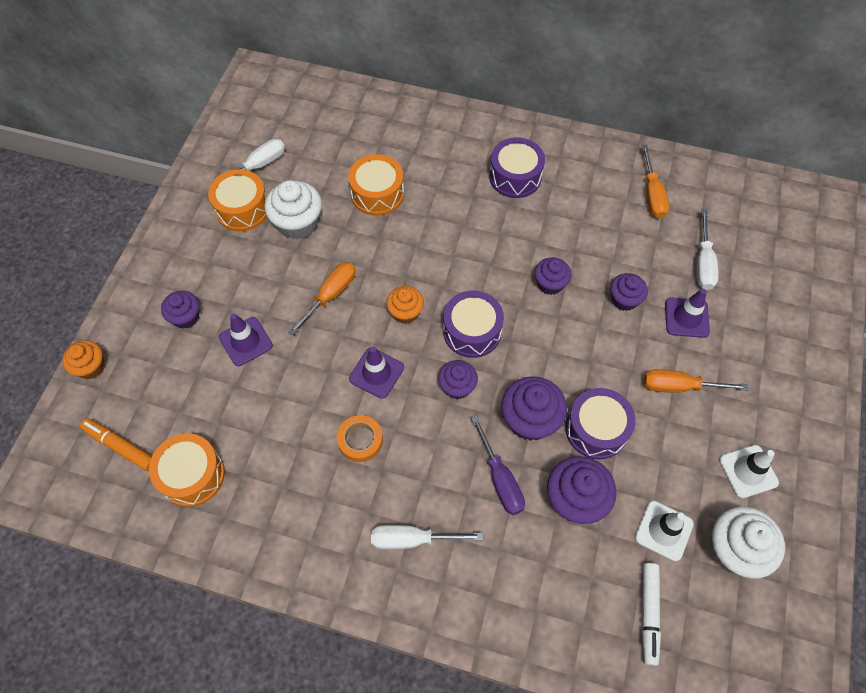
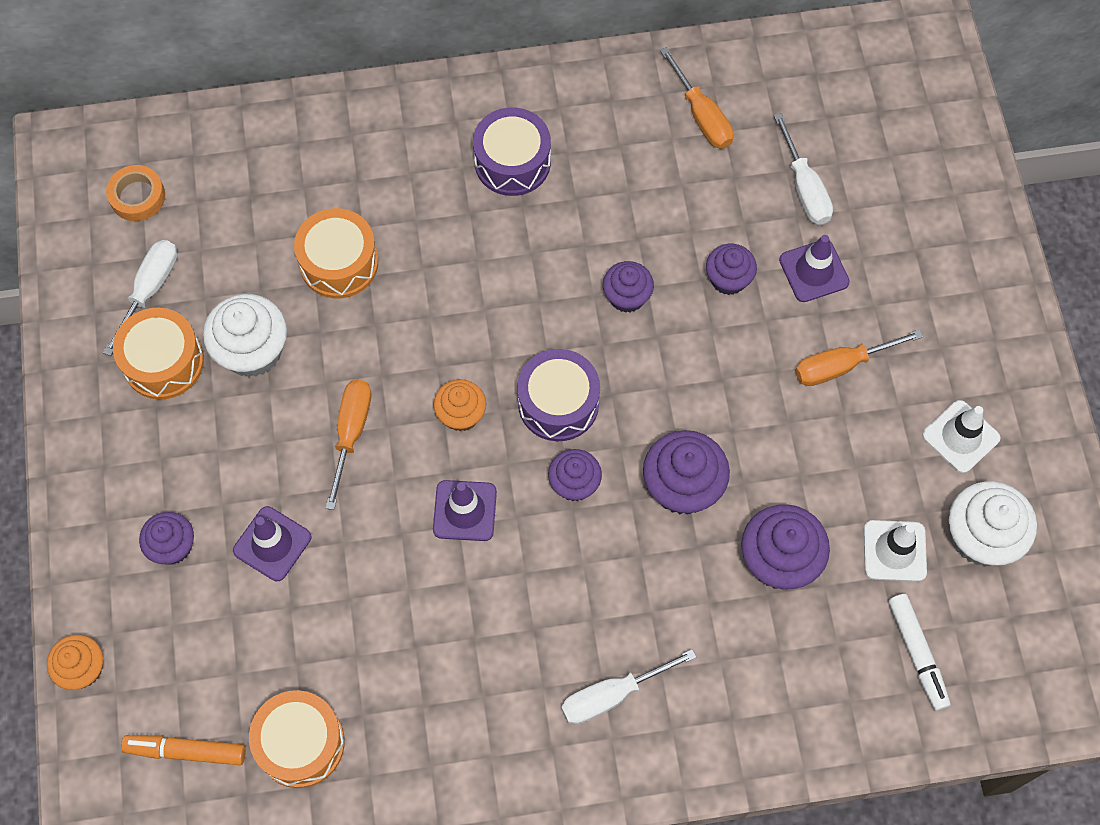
camera: 25 degrees left, 5 degrees up
orange tape [337,415,383,462] -> orange tape moved to [106,165,165,221]
purple screwdriver [471,416,525,515] -> none
purple drum [565,388,636,460] -> none

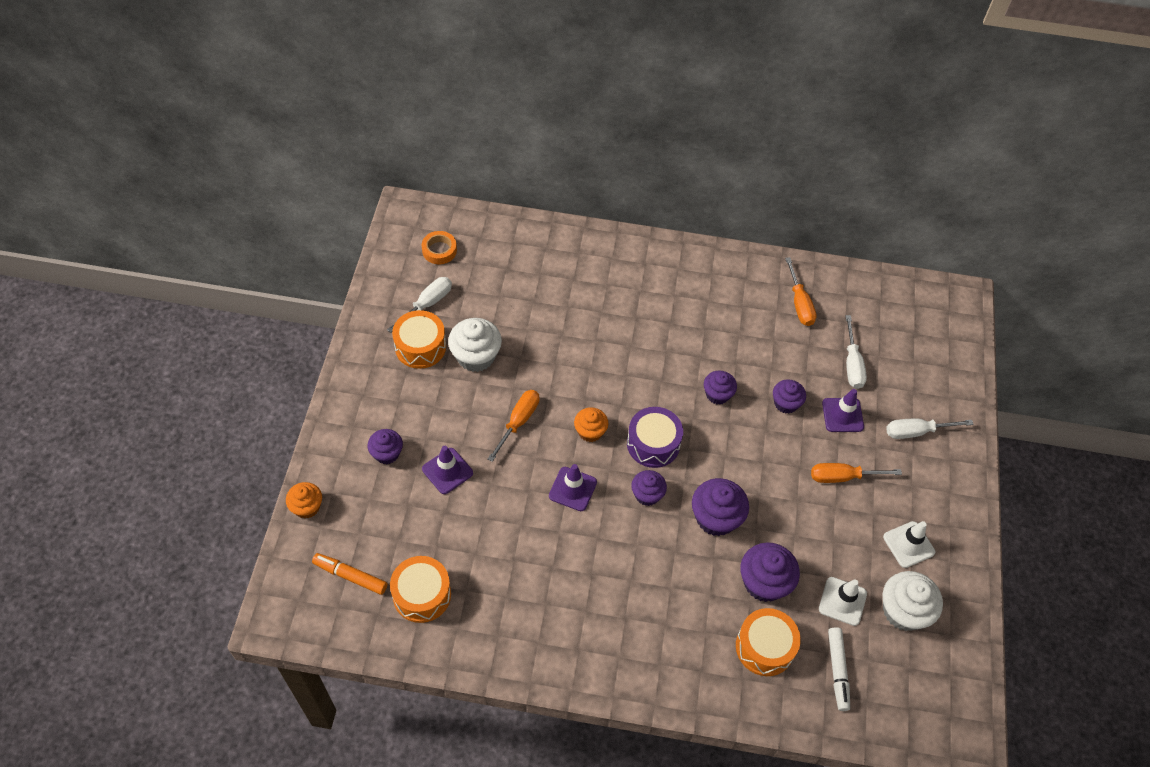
camera: 15 degrees right, 10 degrees down
orange drum [294,208,378,298] -> orange drum moved to [736,608,801,676]
purple drum [473,107,551,196] -> none
white screwdriver [561,649,696,725] -> white screwdriver moved to [886,419,974,439]

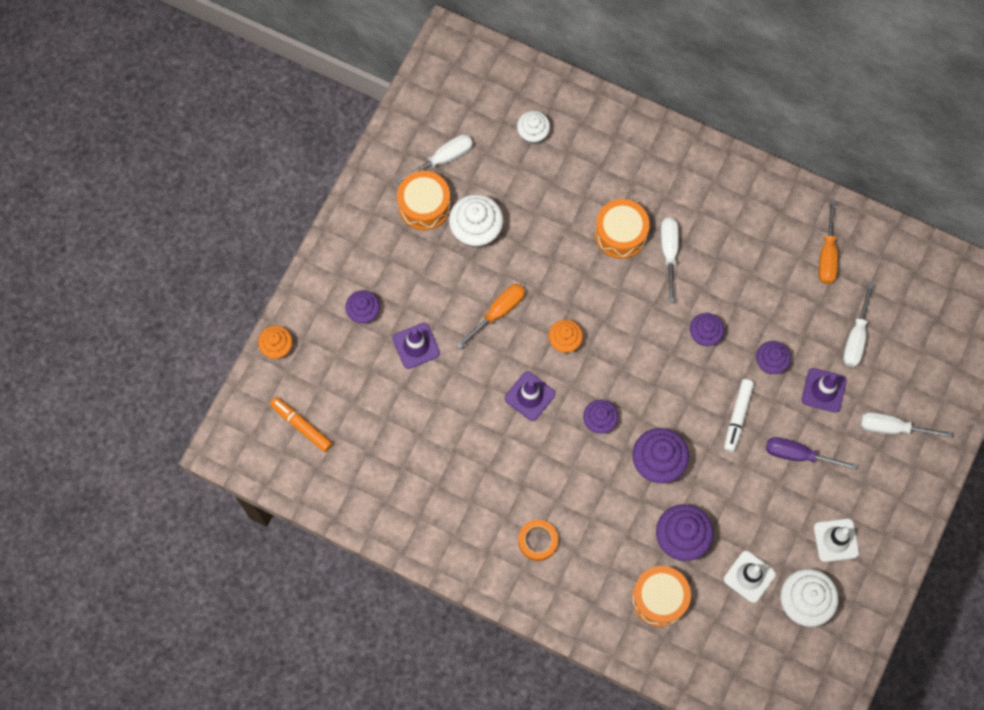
camera: 20 degrees right, 15 degrees up
orange drum [390,556,451,623] -> orange drum moved to [595,199,650,259]
orange tape [422,231,457,264] -> orange tape moved to [518,520,558,561]
purple drum [627,407,683,468] -> none
orange screwdriver [811,463,902,483] -> purple screwdriver [766,437,857,470]
white marker [828,627,850,711] -> white marker moved to [724,379,754,452]
none -> white cupcake [517,111,550,144]
none -> white screwdriver [660,217,679,303]

